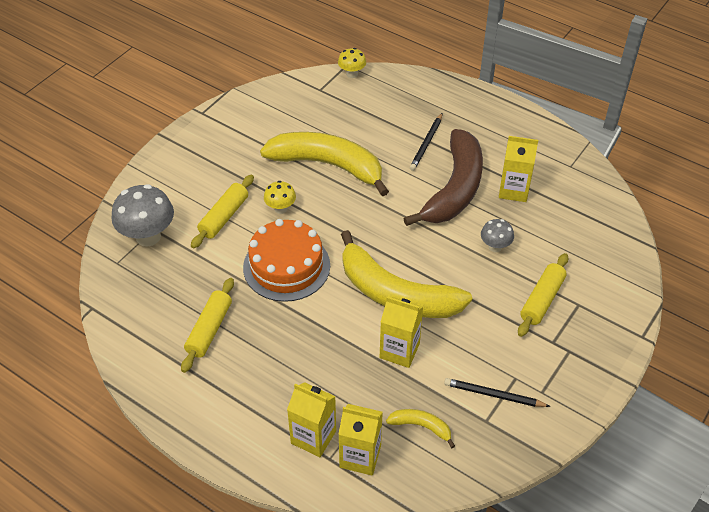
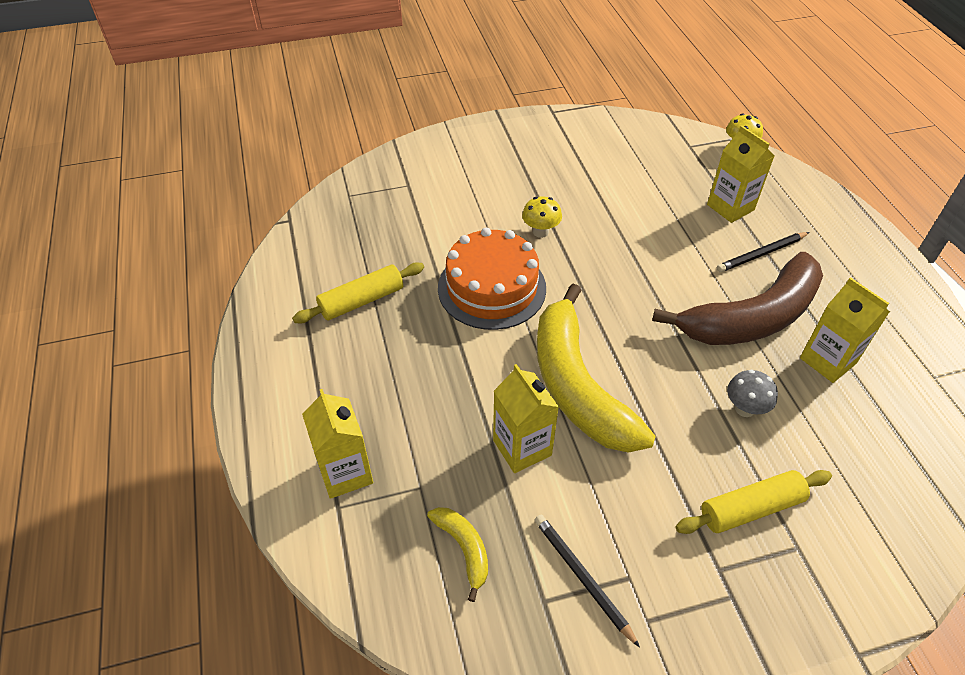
camera: 40 degrees right, 0 degrees up
grey mushroom [112,184,174,247] -> none
yellow rolling pin [191,175,254,248] -> none
yellow banana [260,132,389,196] -> none
yellow carton [338,404,383,476] -> yellow carton moved to [707,125,774,223]

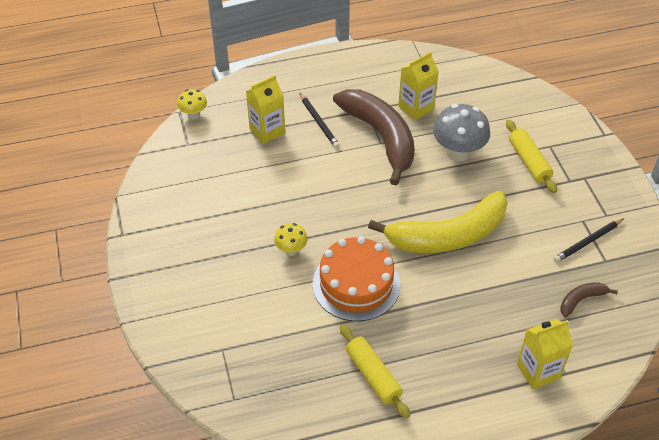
camera: 90 degrees left, 0 degrees up
yellow banana [427,507,488,602] -> brown banana [560,282,618,317]
yellow carton [493,364,559,473] -> none
grey mushroom [727,370,778,417] -> grey mushroom [433,104,490,162], size x1.84

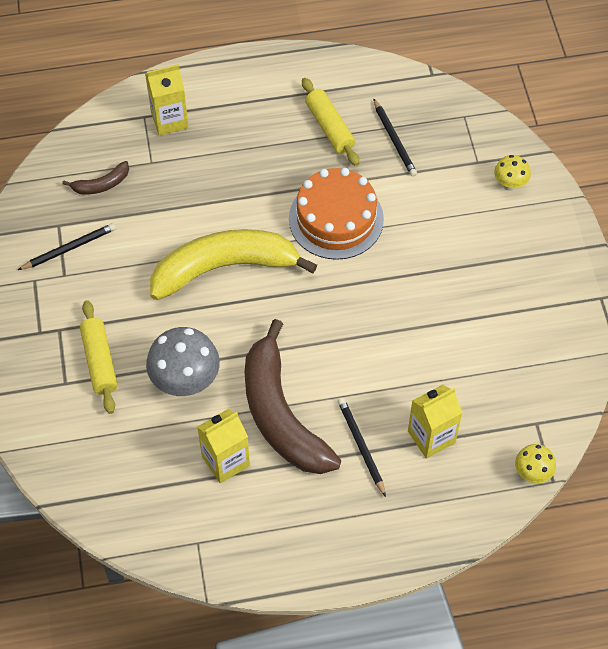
camera: 175 degrees left, 10 degrees up
yellow mushroom [274,223,308,256] -> yellow mushroom moved to [494,155,531,191]
none -> black pencil [373,98,417,177]

